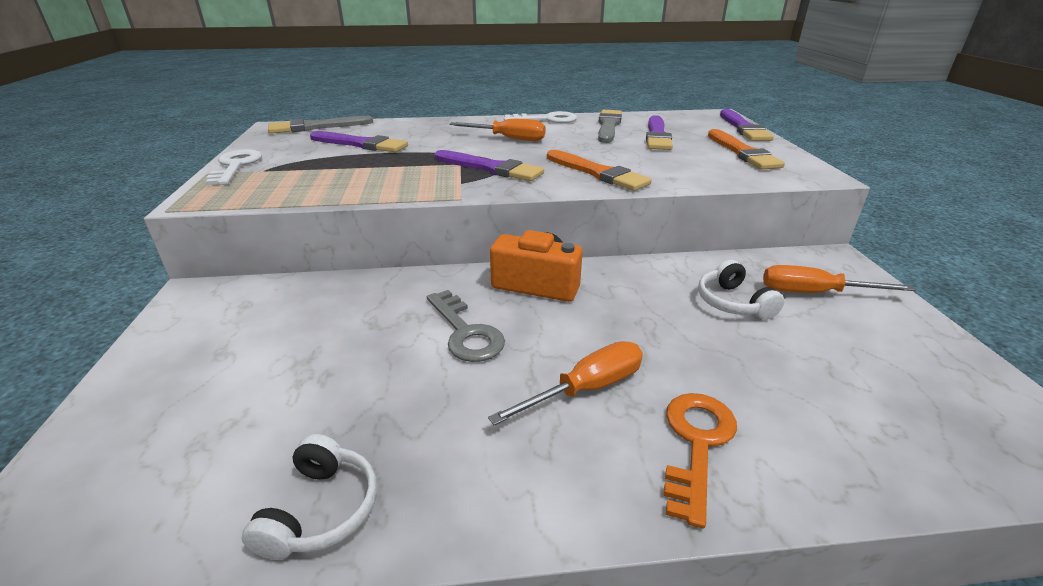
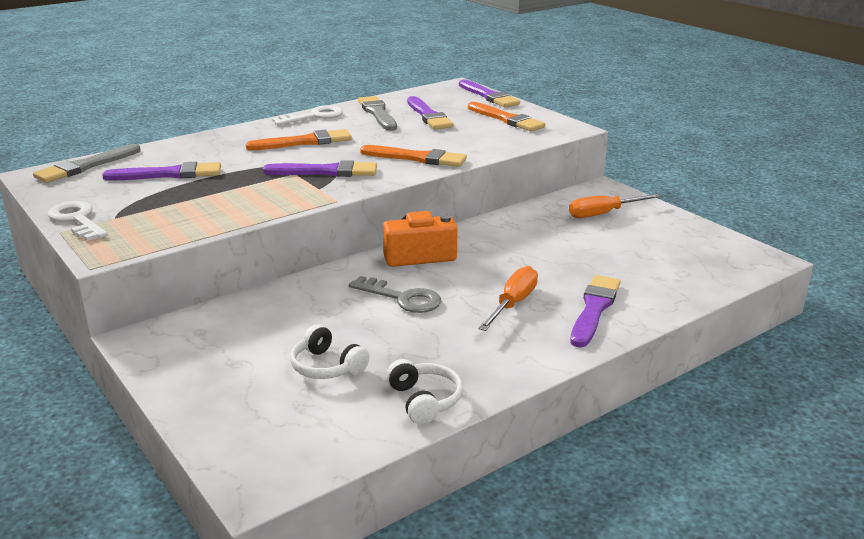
camera: 30 degrees left, 5 degrees down
orange screwdriver [449,119,546,141] -> orange brush [246,129,352,150]
orange key [663,393,737,529] -> purple brush [570,275,621,347]
white headphones [698,260,785,320] -> white headphones moved to [290,325,369,379]

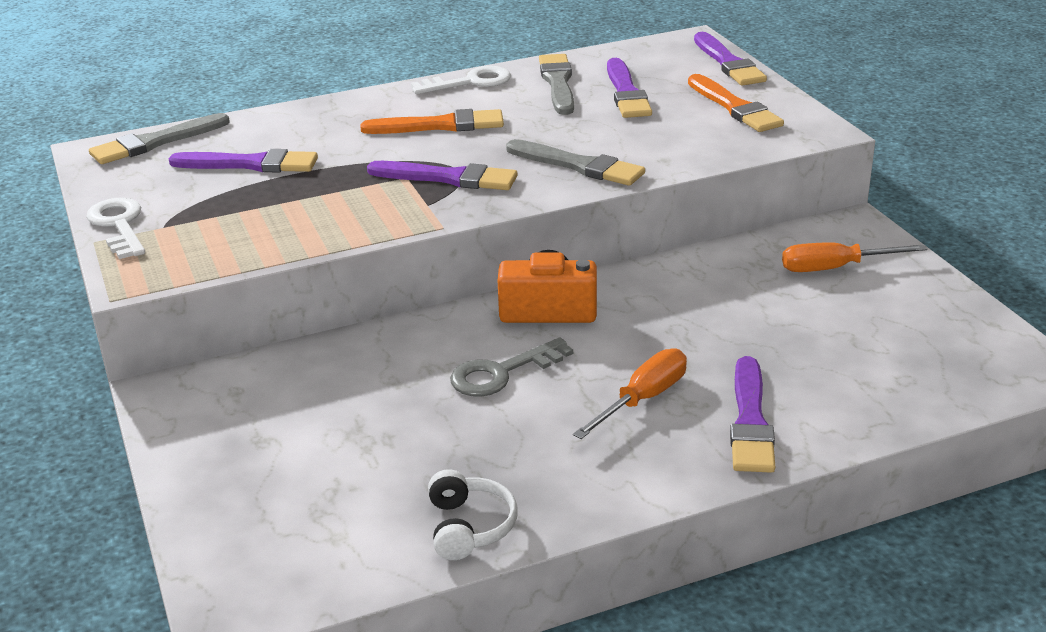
camera: 15 degrees right, 5 degrees up
white headphones [290,325,369,379] -> none
grey key [349,276,441,313] -> grey key turned 105 degrees clockwise [450,337,573,397]
orange brush [360,145,467,167] -> grey brush [506,139,645,186]
purple brush [570,275,621,347] -> purple brush turned 150 degrees clockwise [730,356,775,473]

